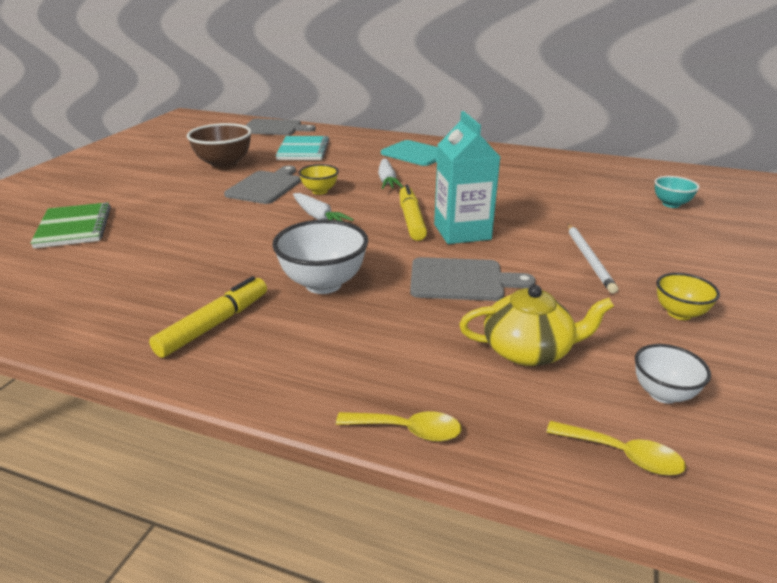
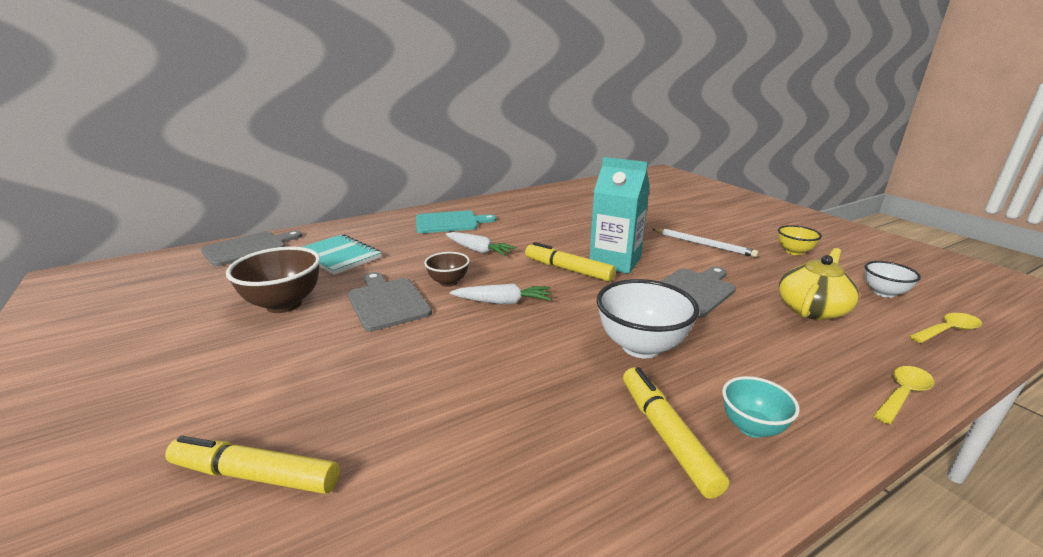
camera: 50 degrees left, 5 degrees down
green notebook [30,202,111,248] -> yellow marker [165,436,340,494]
yellow bowl [299,164,339,195] -> brown bowl [424,252,470,287]
turquoise bowl [654,176,700,208] -> turquoise bowl moved to [722,376,800,438]

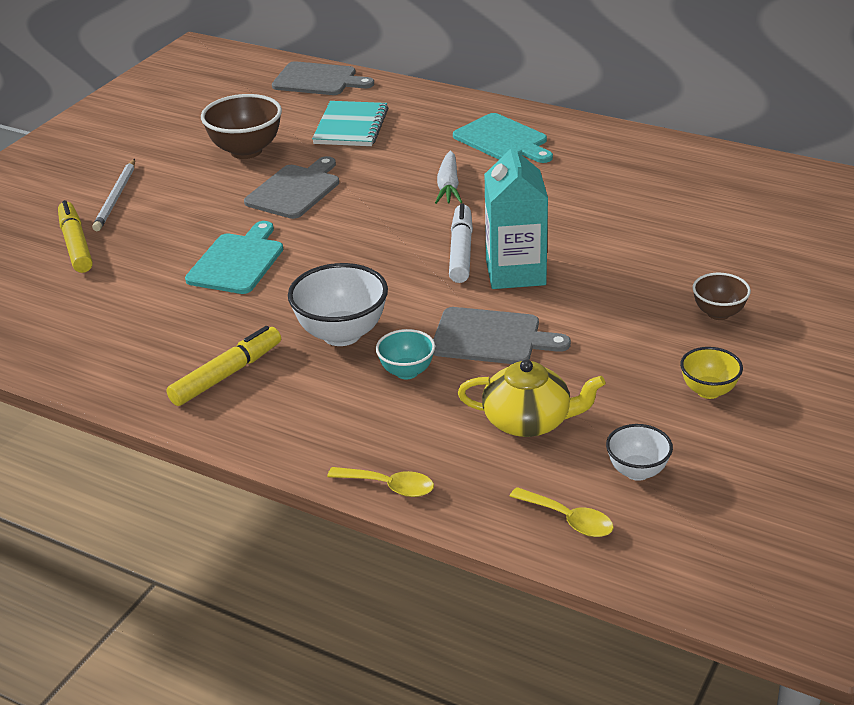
camera: 60 degrees right, 10 degrees up
brown bowl [424,252,470,287] -> brown bowl moved to [693,273,751,320]
white carrot [450,284,551,304] -> none
yellow marker [525,242,616,282] -> white marker [449,203,473,283]
white pencil [652,229,759,257] -> white pencil moved to [92,159,135,231]
turquoise bowl [722,376,800,438] -> turquoise bowl moved to [376,329,435,379]
none -> turquoise cutting board [185,221,283,294]

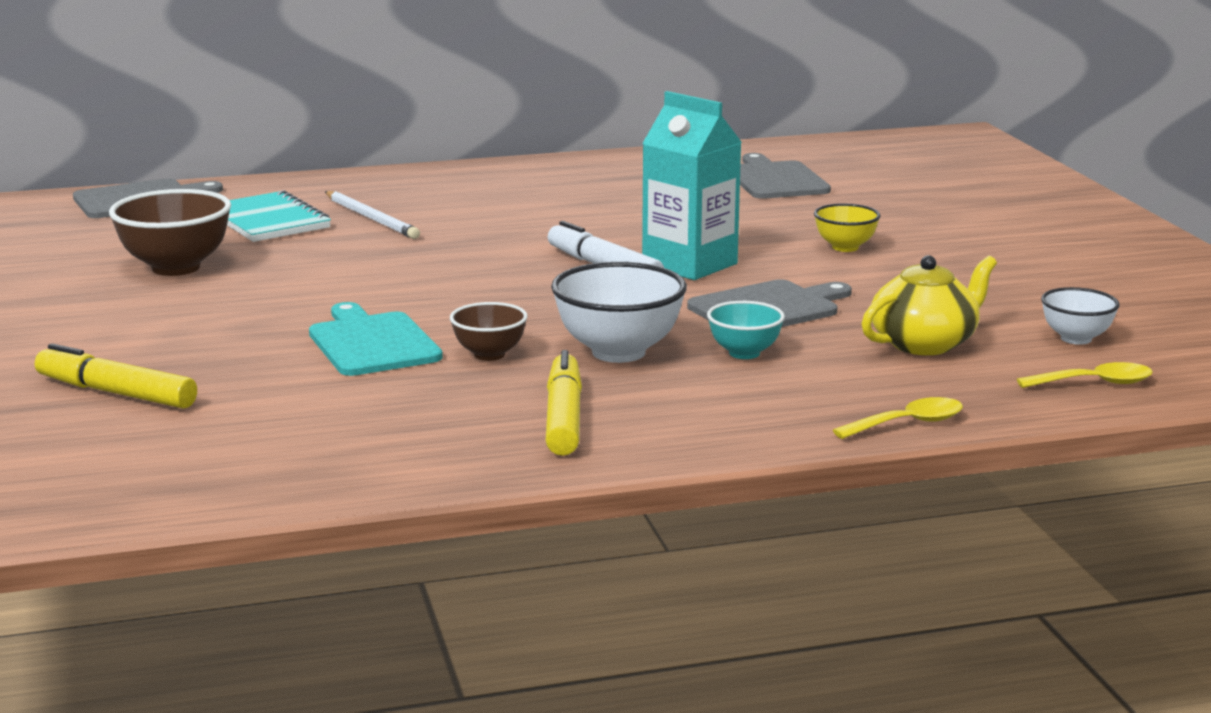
camera: 45 degrees left, 15 degrees down
white pencil [92,159,135,231] -> white pencil moved to [325,191,420,239]
grey cutting board [244,156,339,219] -> grey cutting board moved to [740,153,831,199]
white carrot [435,151,462,204] -> none
turquoise cutting board [453,113,553,163] -> none
yellow bowl [680,347,743,399] -> yellow bowl moved to [814,203,881,252]
brown bowl [693,273,751,320] -> brown bowl moved to [450,302,528,361]

